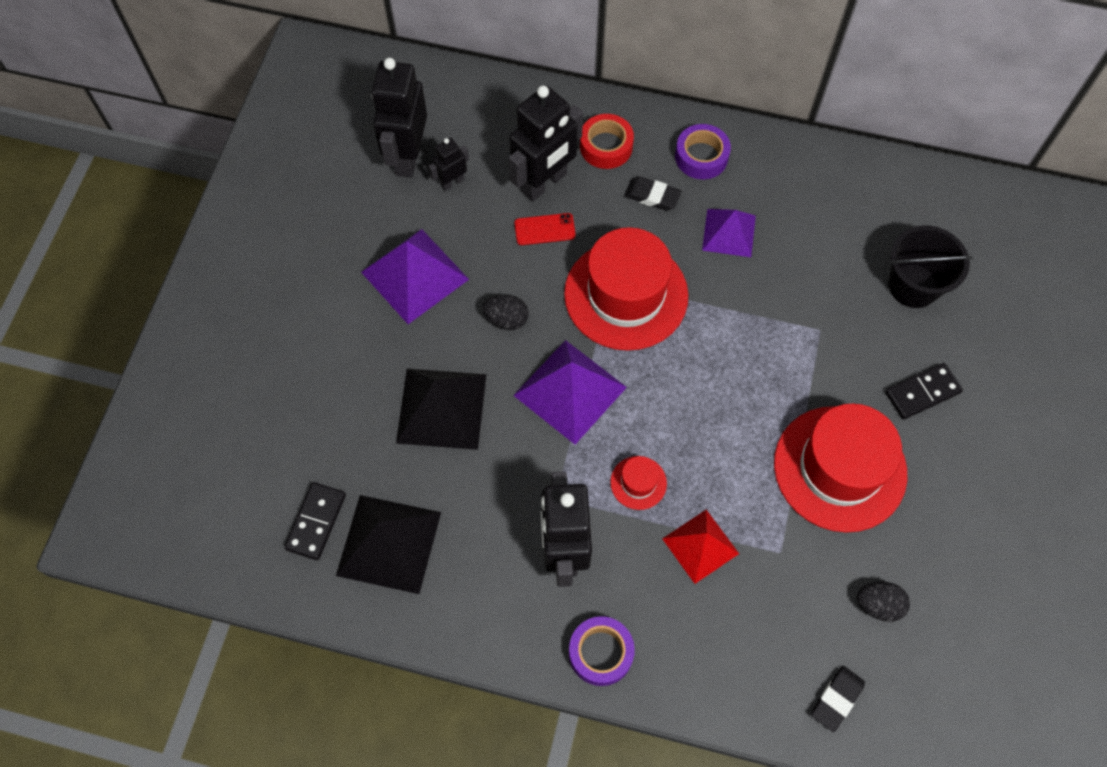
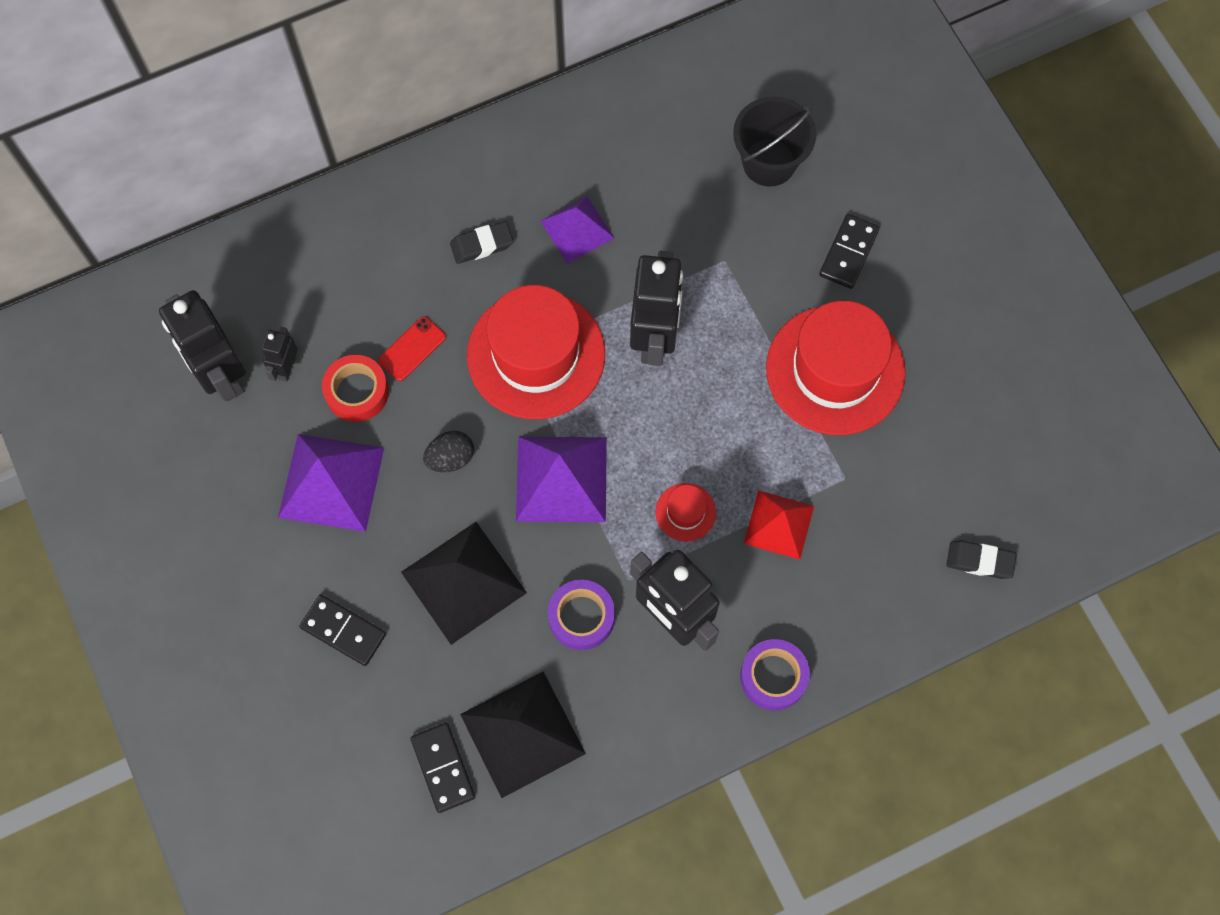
camera: 40 degrees left, 5 degrees up
black robot [509,85,583,201] -> black robot moved to [630,251,683,366]
red tape [580,114,634,169] -> red tape moved to [322,355,389,422]
purple tape [675,124,731,179] -> purple tape moved to [548,580,615,650]
black eraser [811,666,865,732] -> black eraser turned 75 degrees counterclockwise [946,540,1017,579]
black egg [857,582,910,622] -> none
none -> black domino [299,594,386,666]

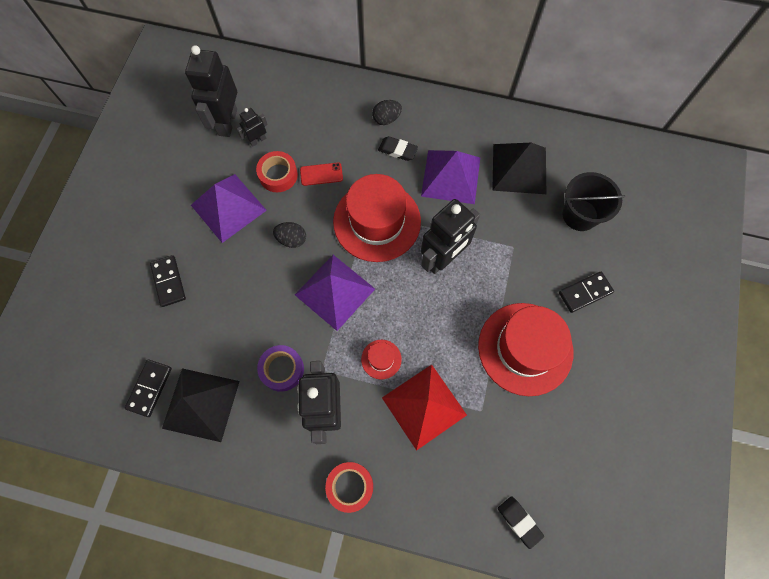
camera: 40 degrees right, 0 degrees up
black pyramid [401,522,527,645] -> black pyramid moved to [492,143,546,194]
purple pyramid [540,196,614,264] -> purple pyramid [421,150,480,204], size x1.55
purple tape [740,639,810,710] -> red tape [325,462,373,513]
red pyramid [744,490,814,560] -> red pyramid [382,364,467,451], size x1.55
none -> black egg [372,100,402,125]

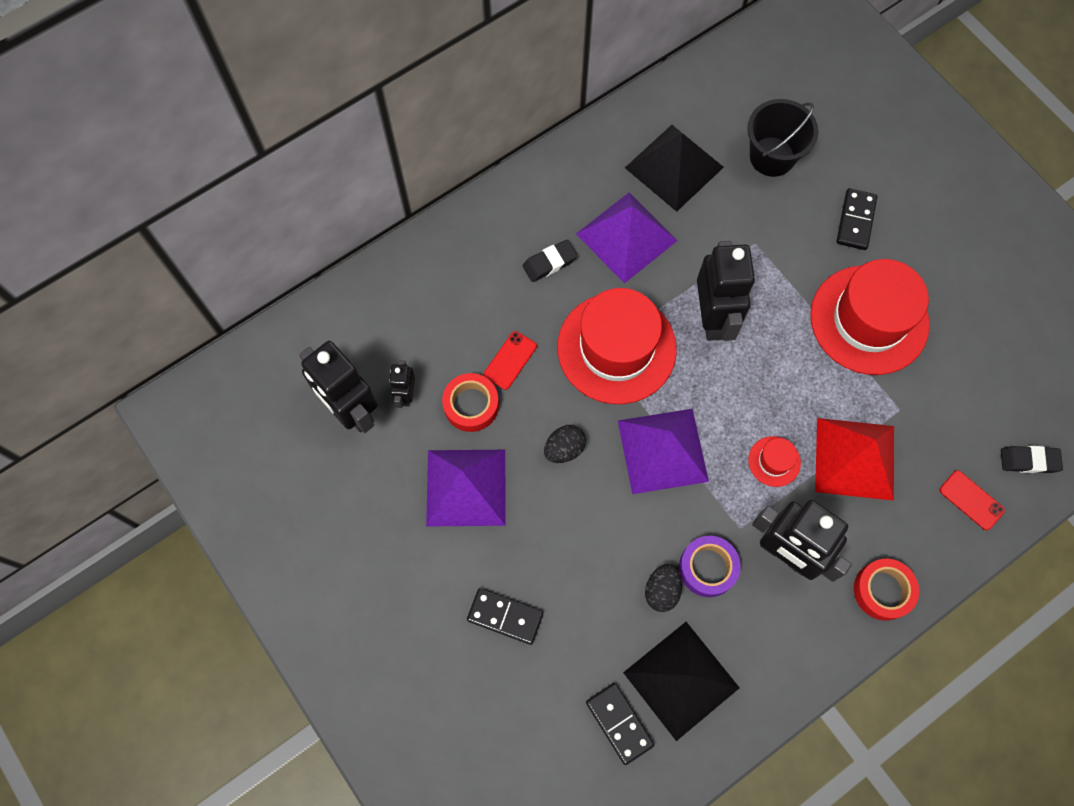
camera: 50 degrees left, 0 degrees up
black egg [372,100,402,125] -> black egg moved to [645,564,682,612]
none -> red phone [939,470,1005,530]

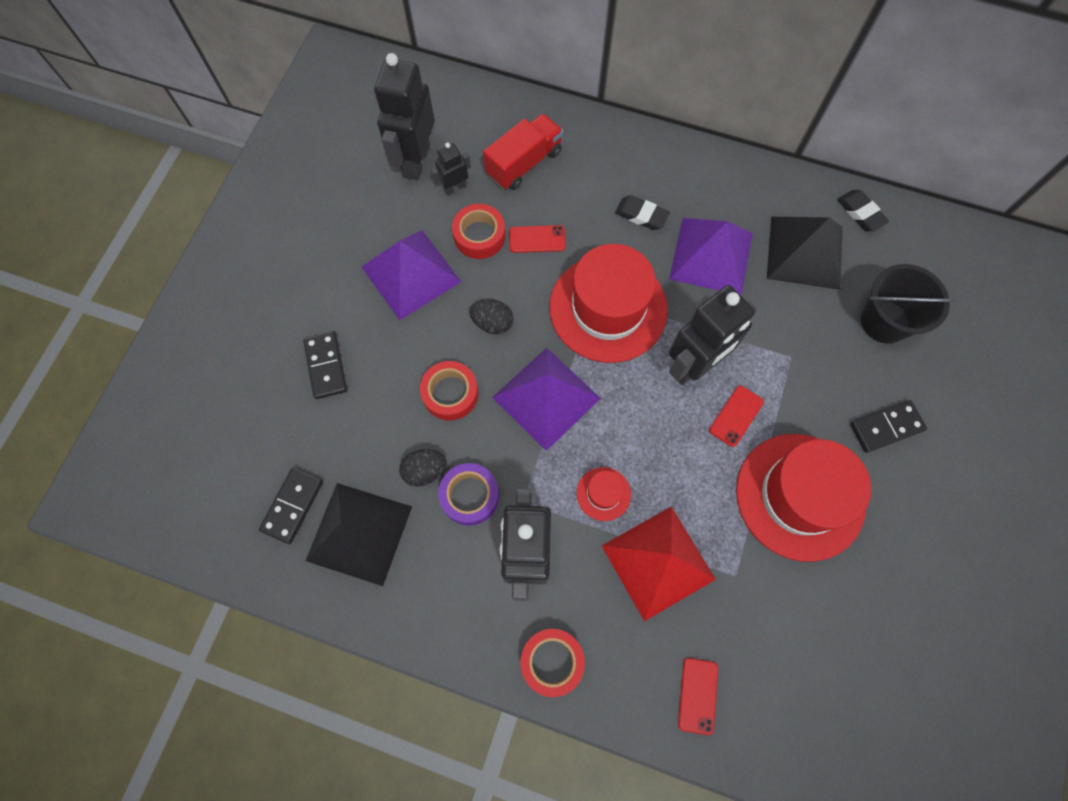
camera: 55 degrees right, 0 degrees up
black eraser [1001,446,1063,473] -> black eraser moved to [837,190,889,231]
none -> red tape [420,361,478,421]
none -> red truck [483,114,563,190]
none -> red phone [709,386,764,447]

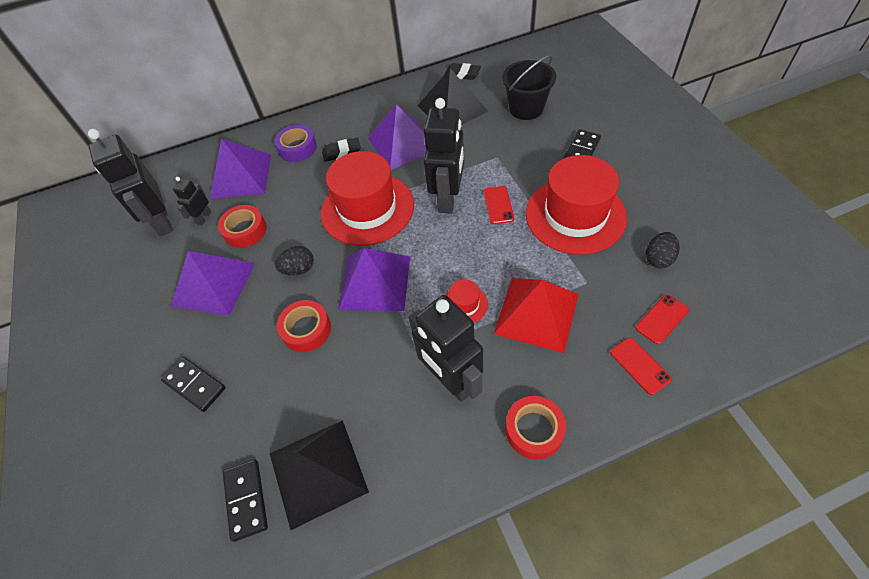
camera: 35 degrees left, 15 degrees down
black egg [399,449,447,487] -> black egg moved to [646,232,680,268]
purple tape [438,463,499,526] -> purple tape moved to [274,125,317,162]
red truck [483,114,563,190] -> purple pyramid [210,139,271,199]
red phone [509,225,566,253] -> red phone moved to [636,294,690,345]

